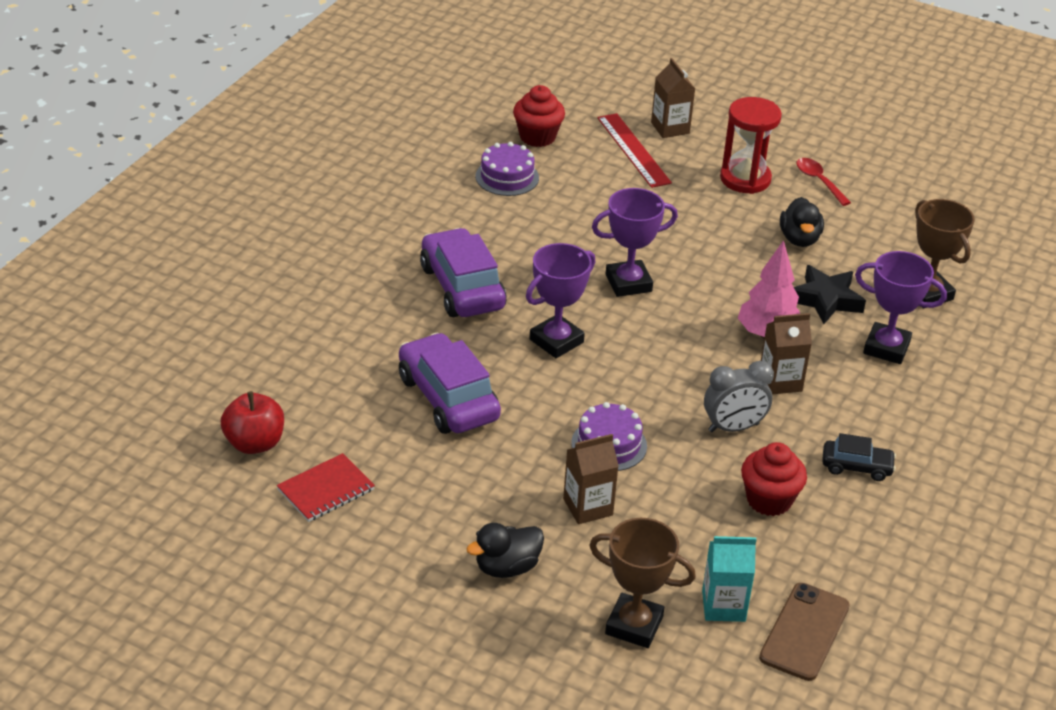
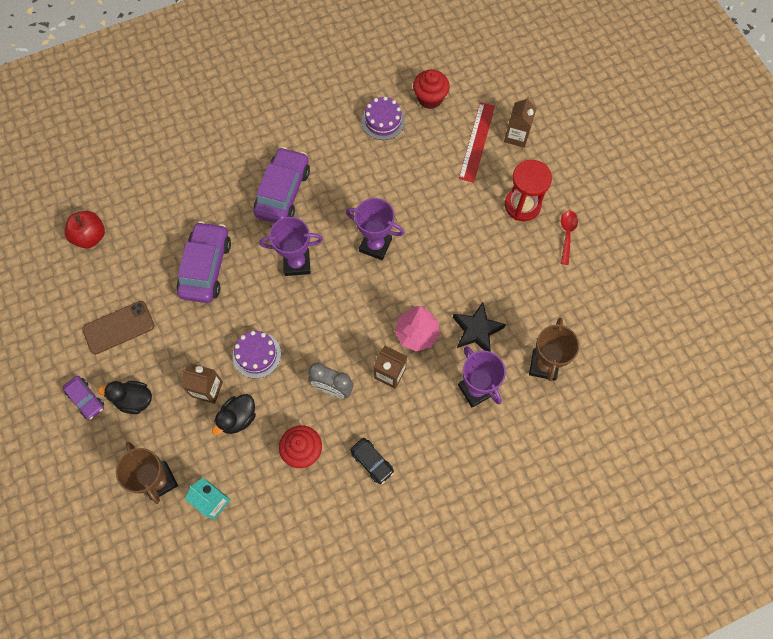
camera: 40 degrees right, 30 degrees up
red notebook [277,453,375,522] -> none
brown phone [759,583,850,681] -> brown phone moved to [82,301,154,354]
black duck [780,197,824,247] -> black duck moved to [212,394,256,435]
none -> purple car [63,376,104,420]

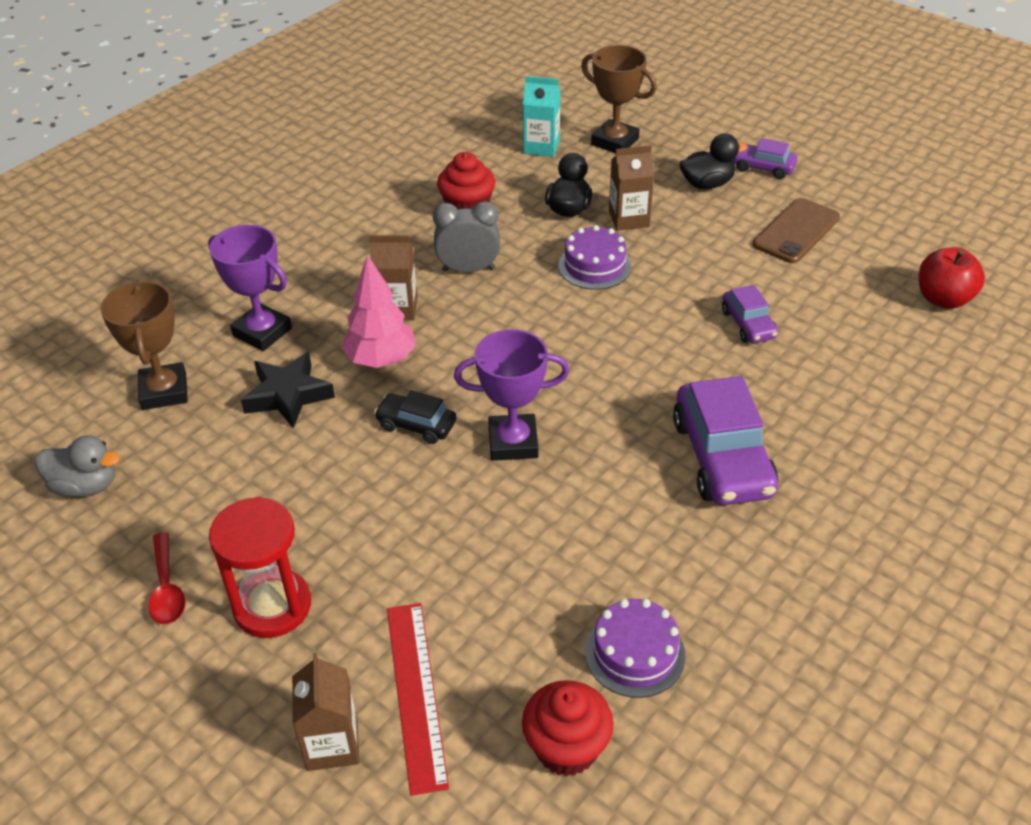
camera: 155 degrees right, 25 degrees down
purple car [177,221,231,303] -> purple car [722,285,778,343], size x0.53
purple trophy [259,217,323,276] -> none
black car [350,438,394,484] -> black car moved to [374,390,456,444]
none -> grey duck [35,436,120,497]

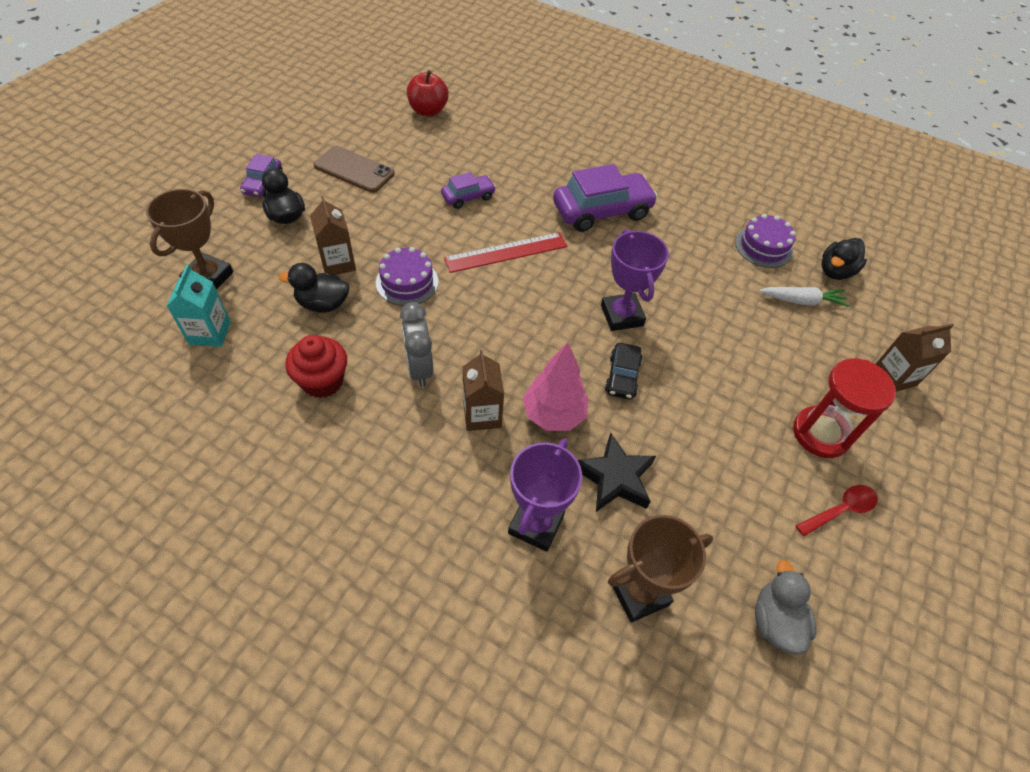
camera: 105 degrees left, 10 degrees up
red ruler [387,603,449,796] -> red ruler moved to [444,232,567,273]
red cupcake [522,680,614,777] -> black duck [821,238,867,280]
none -> white carrot [759,287,850,307]

